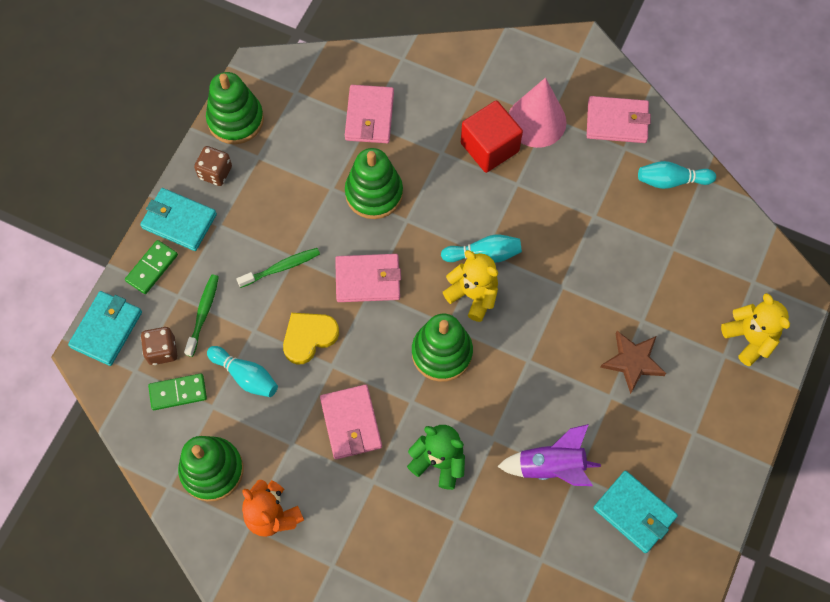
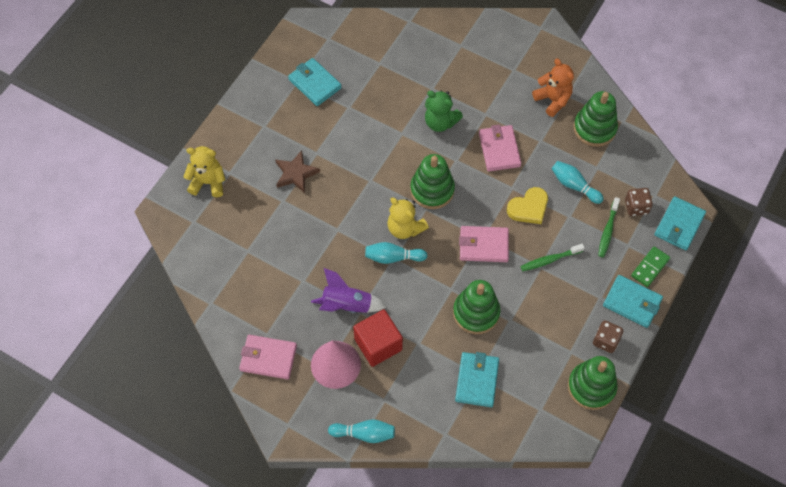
camera: 175 degrees left, 5 degrees down
green domino [148,373,207,410] -> none
pink wallet [345,85,394,143] -> turquoise wallet [455,352,499,407]
purple rocket [497,424,601,486] -> purple rocket moved to [311,268,387,313]
turquoise bowling pin [638,161,716,189] -> turquoise bowling pin moved to [328,419,395,443]
yellow teddy bear [721,293,790,366] -> yellow teddy bear turned 120 degrees clockwise [183,146,225,197]

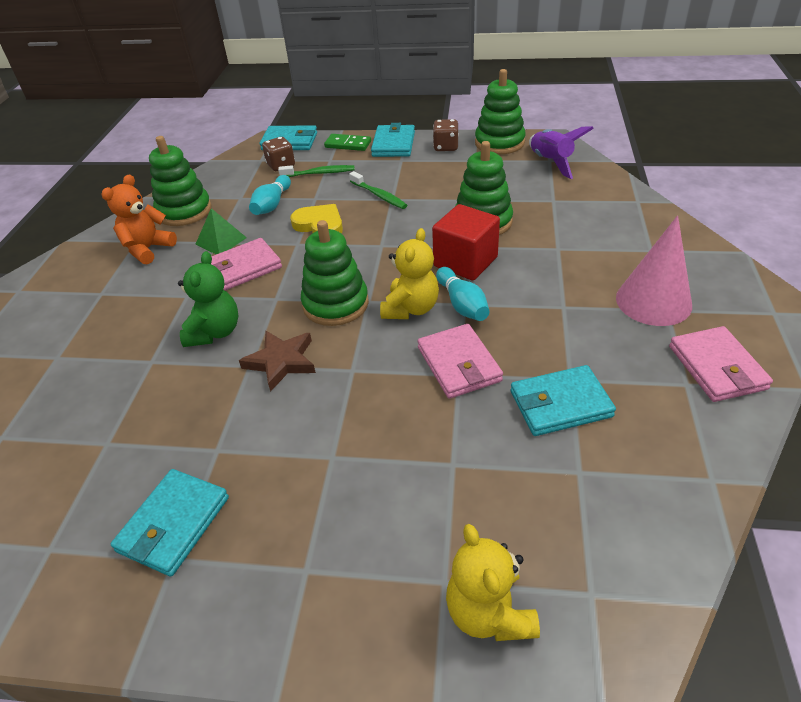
camera: 110 degrees left, 20 degrees down
brown star [275,150,320,193] -> brown star moved to [239,331,316,392]
purple rocket [311,268,387,313] -> purple rocket moved to [529,126,594,179]
turquoise bowling pin [328,419,395,443] -> none
red cube [353,309,403,367] -> red cube moved to [432,204,500,280]
turquoise wallet [455,352,499,407] -> turquoise wallet moved to [510,365,616,436]
pink wallet [459,226,509,262] -> pink wallet moved to [418,324,503,399]
none -> green pyramid [195,208,247,254]

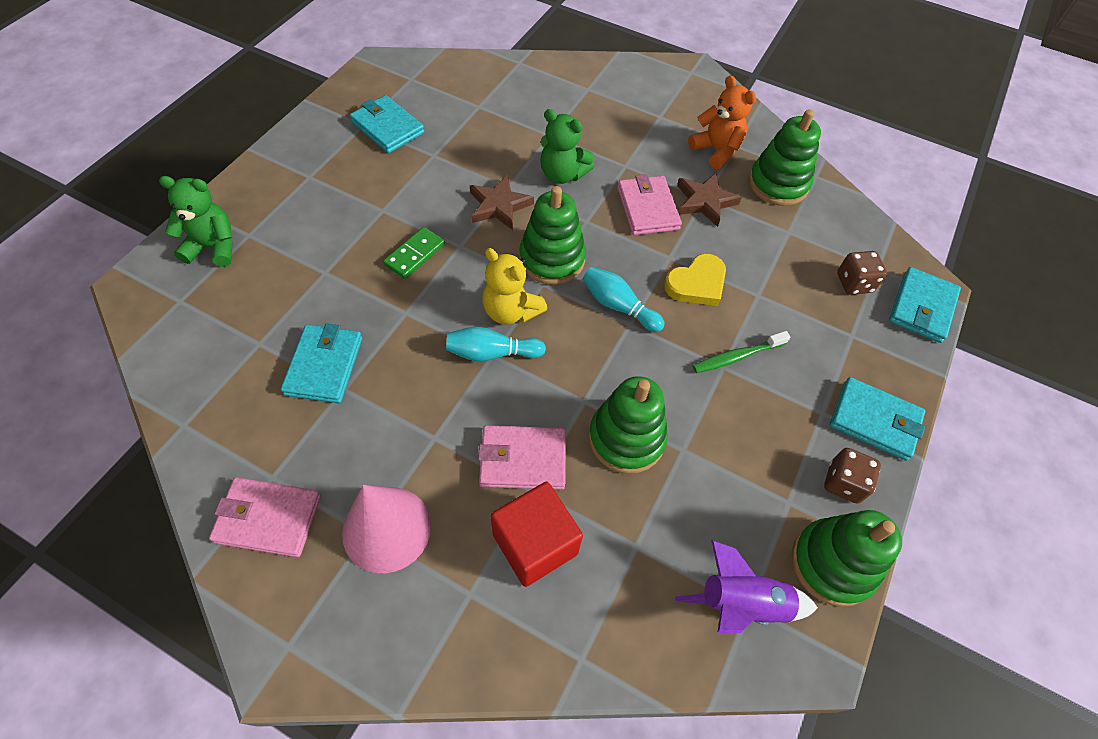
camera: 105 degrees right, 15 degrees up
green pyramid [195,208,247,254] -> brown star [677,173,742,227]
turquoise bowling pin [249,175,291,215] -> turquoise bowling pin moved to [583,267,665,332]
green toothbrush [278,165,355,177] -> none
green domino [324,134,371,151] -> green domino moved to [383,227,445,279]
pink wallet [418,324,503,399] -> pink wallet moved to [478,425,566,490]
red cube [432,204,500,280] -> red cube moved to [491,482,583,587]
yellow teddy bear [446,524,540,641] -> green teddy bear [159,176,232,267]

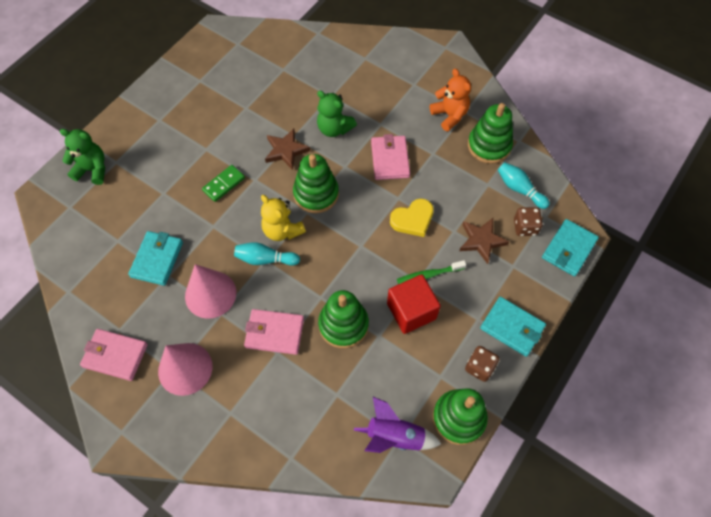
camera: 10 degrees right, 5 degrees up
turquoise wallet [350,95,424,153] -> none
red cube [491,482,583,587] -> red cube moved to [387,274,441,334]
turquoise bowling pin [583,267,665,332] -> turquoise bowling pin moved to [498,162,550,209]
brown star [677,173,742,227] -> brown star moved to [459,218,509,264]
none -> pink cone [185,264,236,319]

